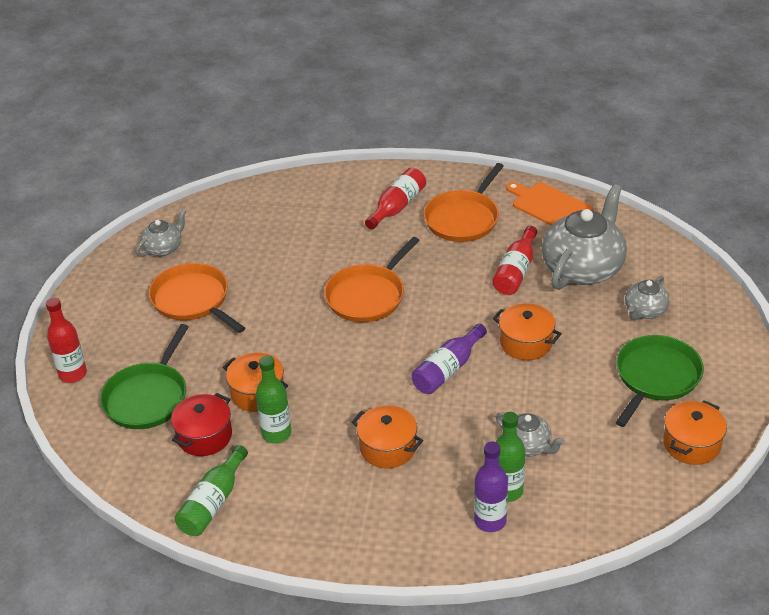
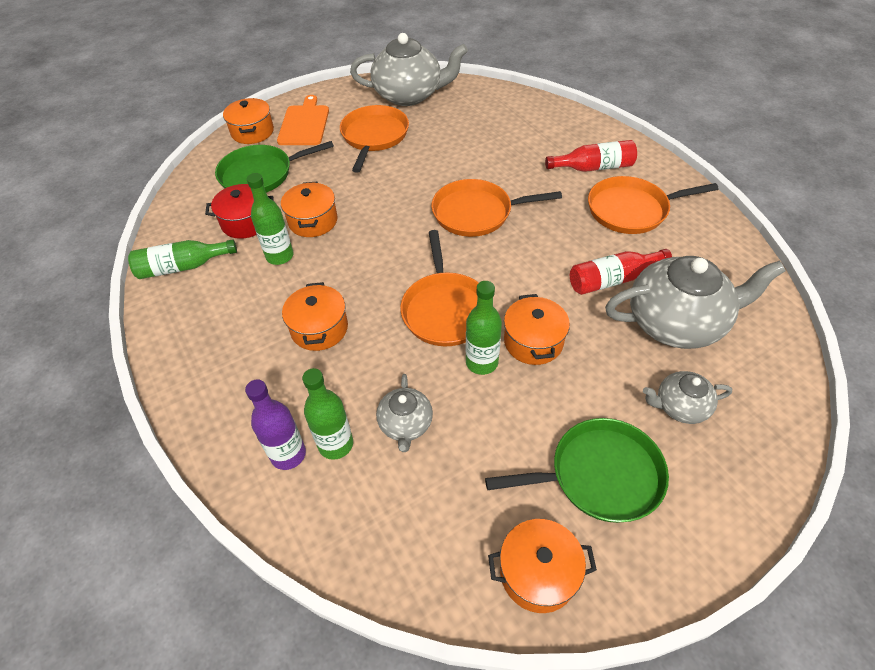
camera: 50 degrees right, 10 degrees up
red bottle [46,298,87,383] -> orange pot [223,98,274,144]
grey teapot [136,209,186,257] -> grey teapot [350,33,468,106], size x1.98
purple bottle [412,324,487,394] -> orange pan [401,230,479,346]
orange cutting board [506,182,593,226] -> orange cutting board moved to [277,95,329,145]
none -> green bottle [466,281,502,375]

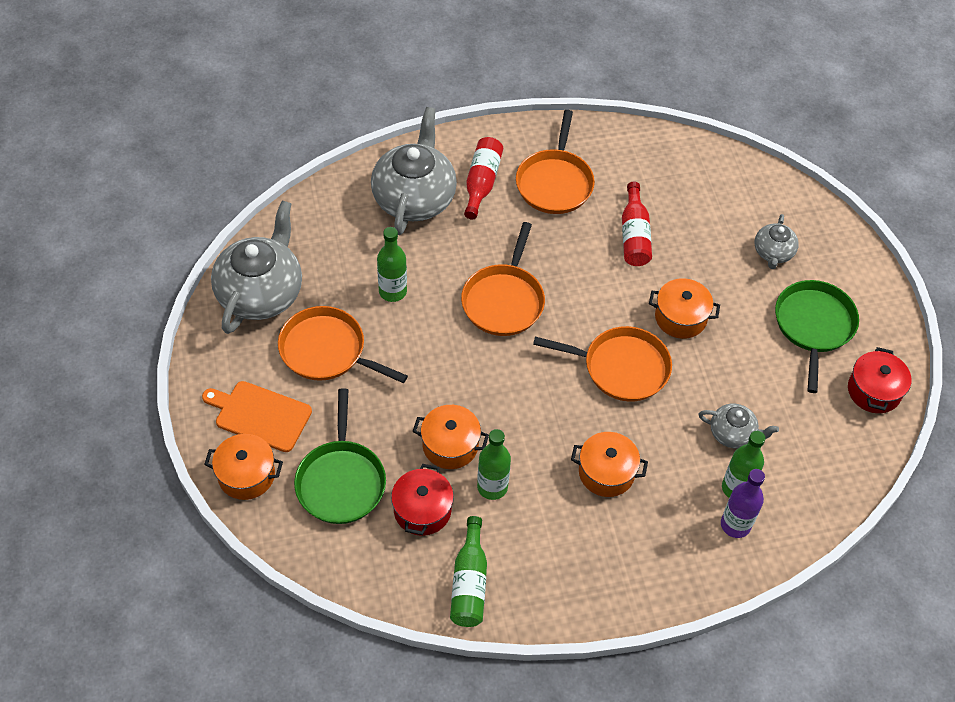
camera: 75 degrees left, 5 degrees up
green bottle [466,281,502,375] -> green bottle moved to [377,227,407,302]
orange pot [488,519,597,613] -> red pot [848,347,911,413]
grey teapot [605,256,786,349] -> grey teapot moved to [371,107,457,235]

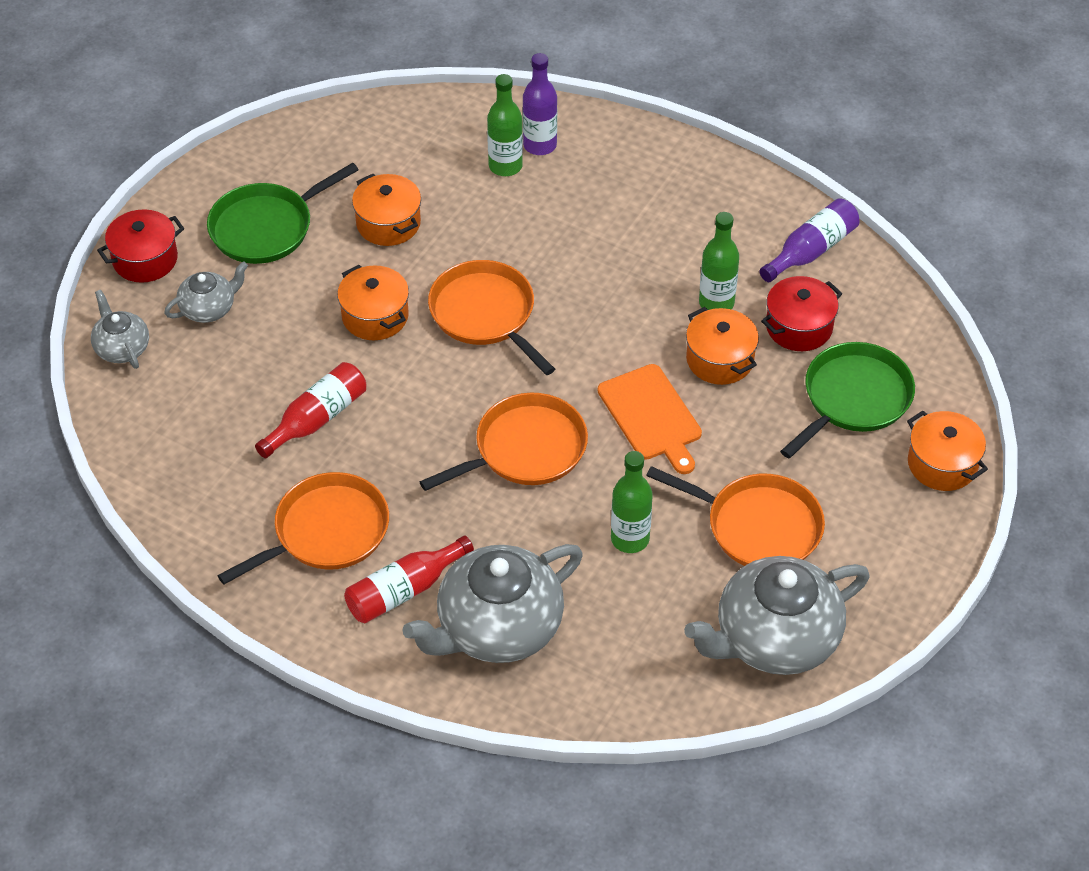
camera: 135 degrees left, 5 degrees down
orange cutting board [202,381,312,452] -> orange cutting board moved to [598,364,702,474]
orange pan [278,306,408,383] -> orange pan turned 45 degrees counterclockwise [646,466,825,566]
green bottle [450,516,487,627] -> purple bottle [759,198,860,282]
orange pot [571,432,648,497] -> orange pot moved to [352,174,421,246]
grey teapot [699,404,779,448] -> grey teapot moved to [91,290,149,369]
red pot [848,347,911,413] -> red pot moved to [97,209,184,283]

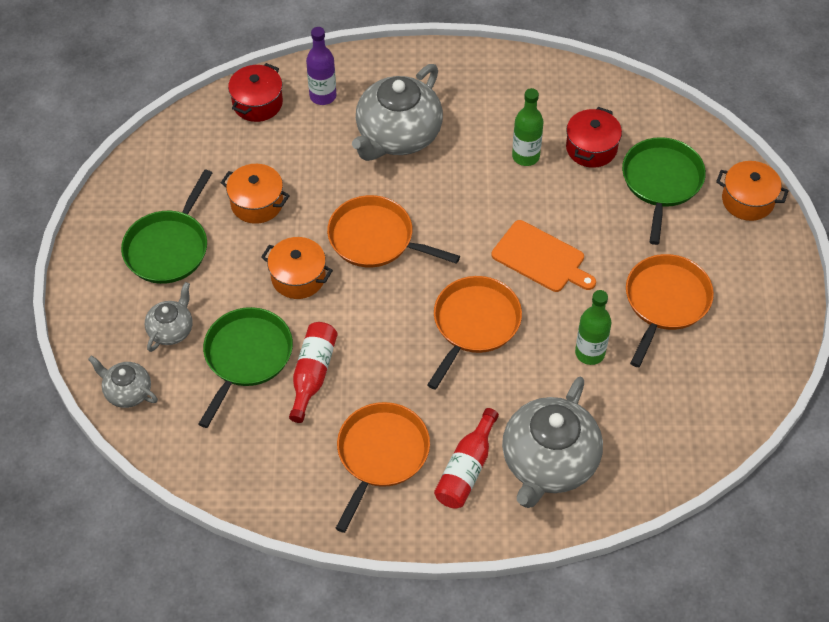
camera: 30 degrees left, 5 degrees up
red pot [97,209,184,283] -> red pot moved to [228,63,283,122]
green bottle [487,74,523,176] -> none
orange pan [646,466,825,566] -> orange pan turned 60 degrees counterclockwise [626,254,714,367]
grey teapot [684,556,870,675] -> grey teapot moved to [352,64,443,161]
orange pot [686,307,759,385] -> none
purple bottle [759,198,860,282] -> none
none -> green pan [199,307,293,428]

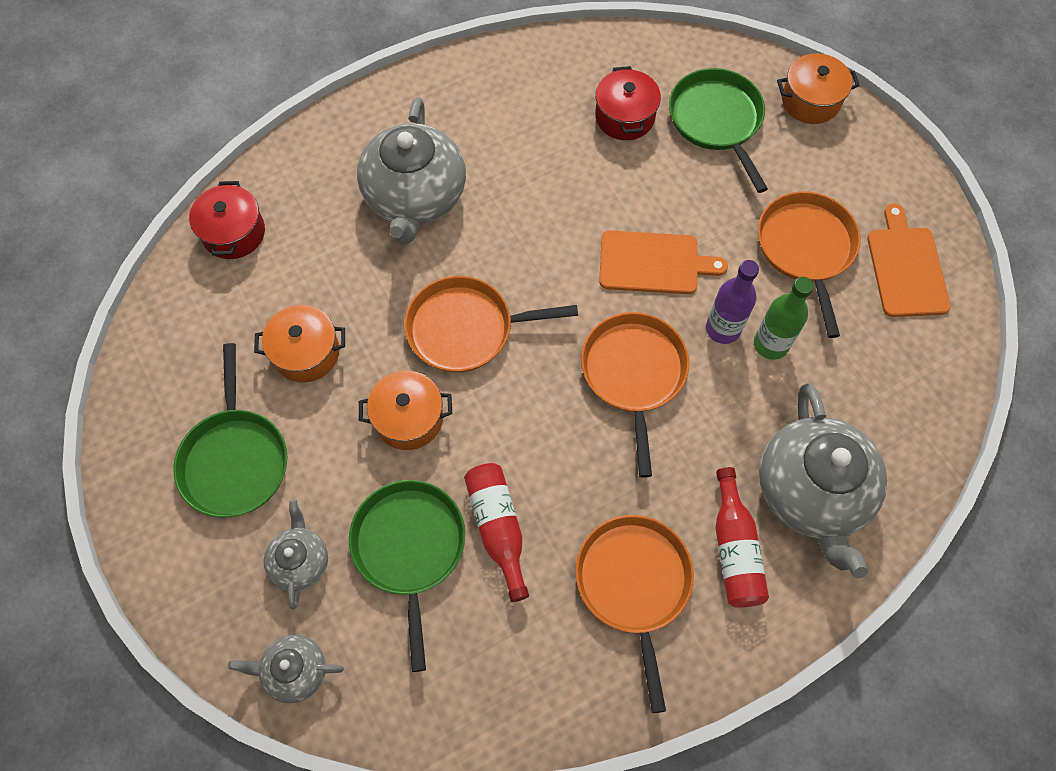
camera: 30 degrees left, 10 degrees up
purple bottle [306,27,336,105] -> purple bottle moved to [706,260,759,344]
green bottle [512,88,544,166] -> none
none -> orange cutting board [867,203,951,317]

